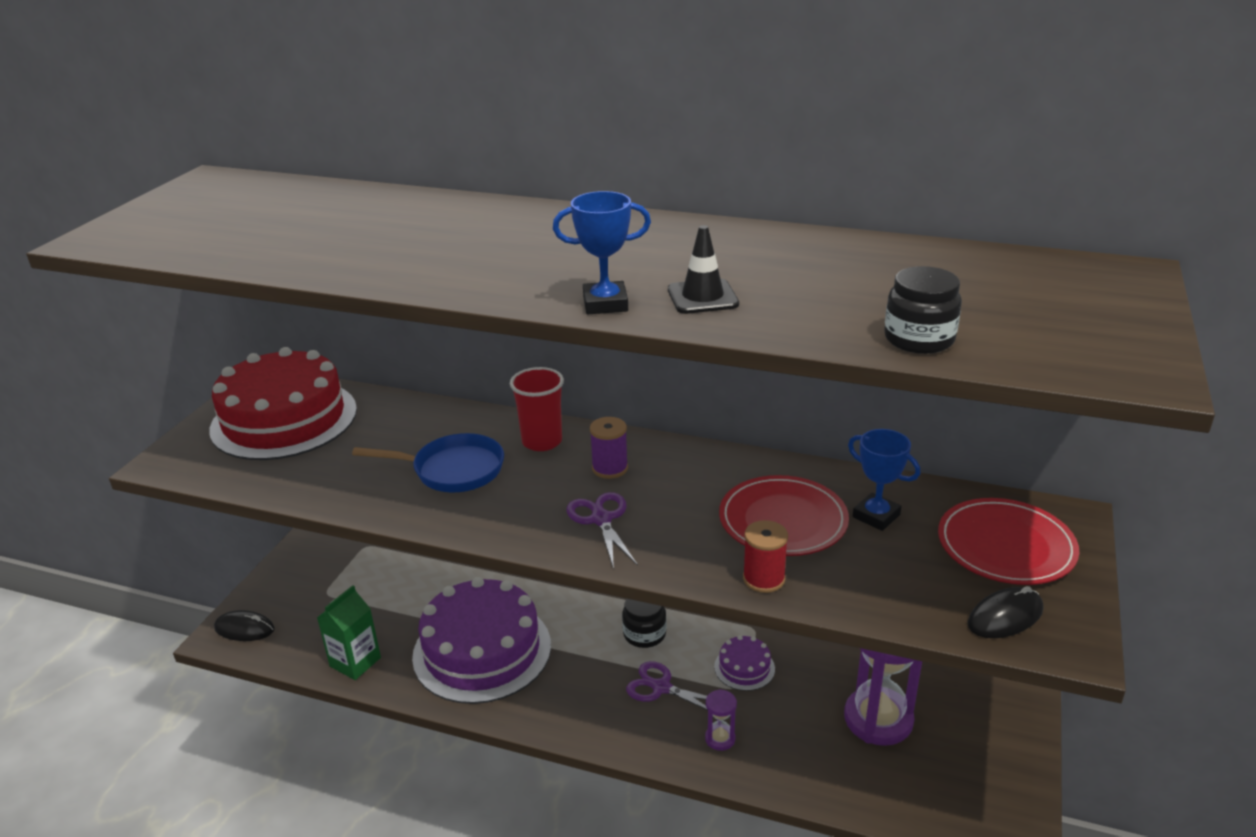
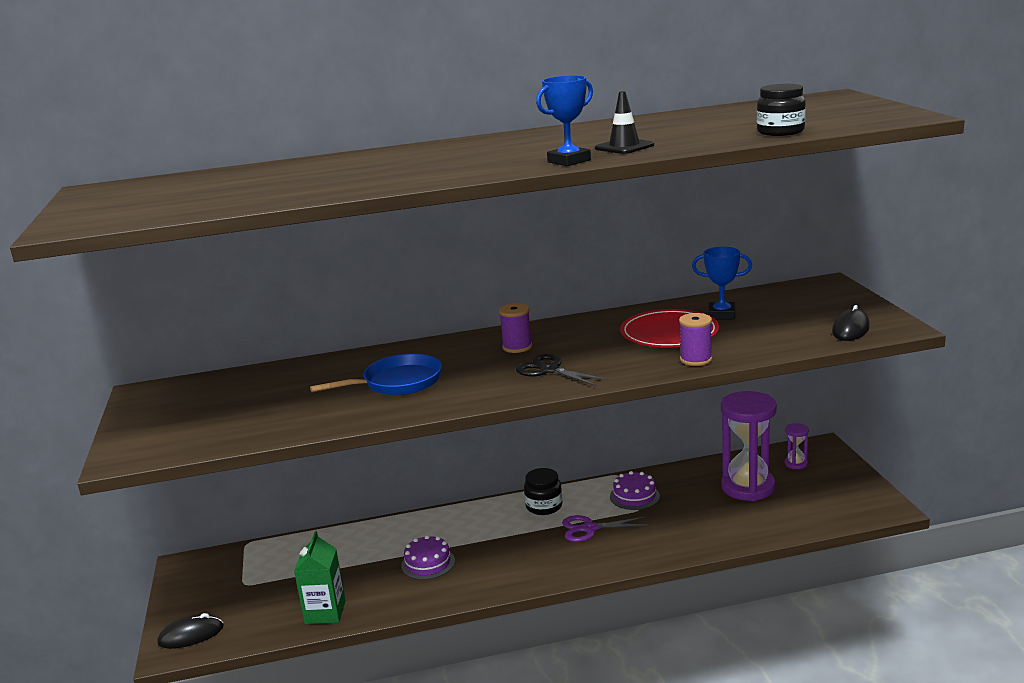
camera: 30 degrees left, 10 degrees down
red cake [209,347,357,460] -> none
purple cake [412,577,551,704] -> purple cake [401,535,455,580], size x0.43
red cup [510,367,564,451] -> none
purple scissors [566,492,638,569] -> black scissors [516,354,608,386]
purple hourglass [705,689,737,751] -> purple hourglass moved to [785,423,809,469]
red spool [743,520,788,593] -> purple spool [679,313,712,366]
red plate [938,498,1079,585] -> none

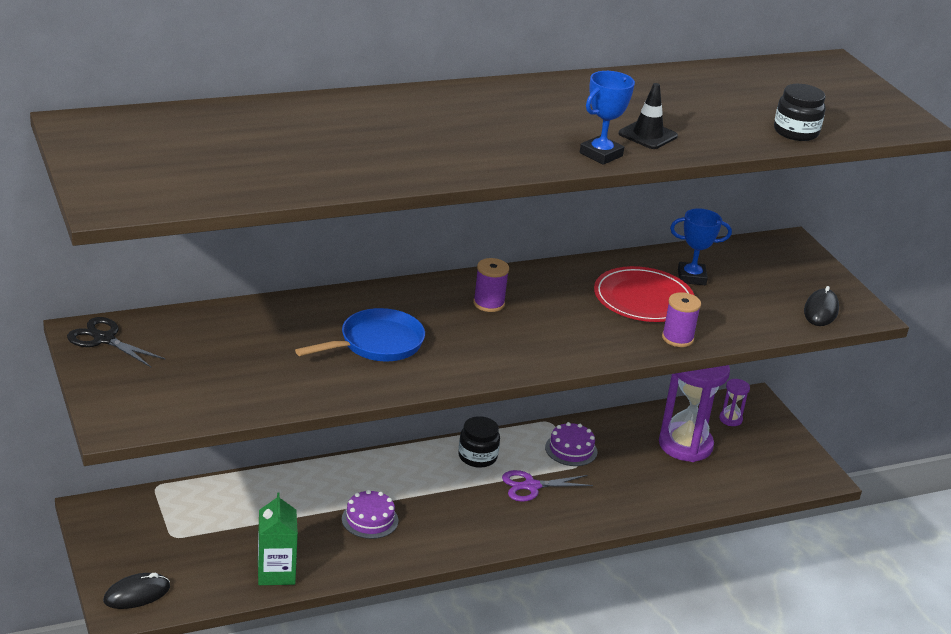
camera: 15 degrees left, 10 degrees up
black scissors [516,354,608,386] -> black scissors moved to [67,317,165,367]

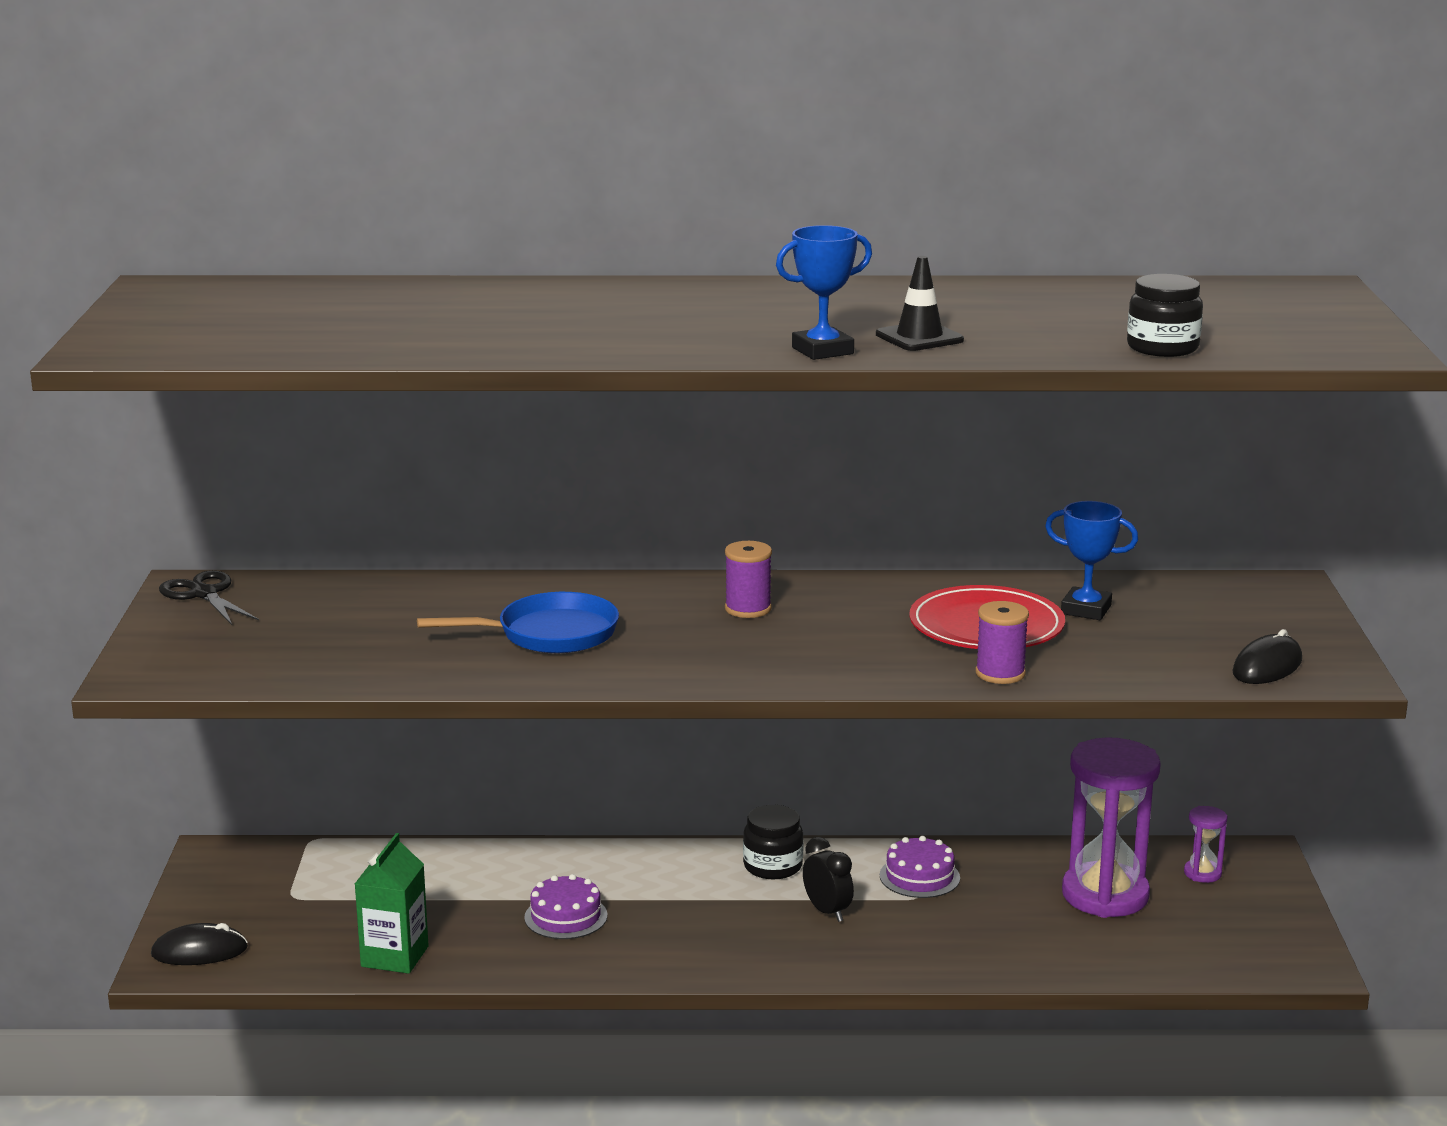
camera: 25 degrees right, 10 degrees down
purple scissors [502,470,593,502] -> black clock [803,837,854,922]

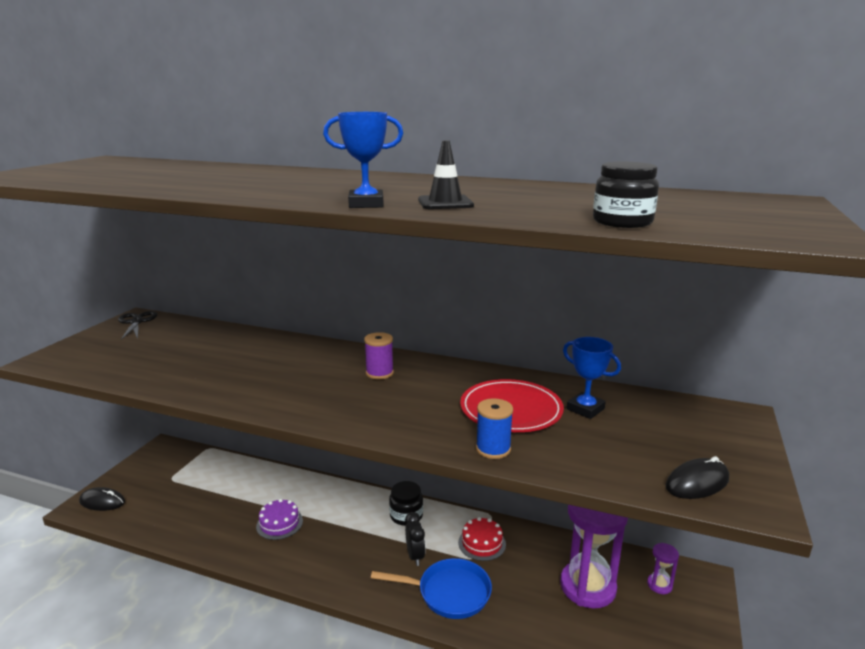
camera: 20 degrees right, 0 degrees up
green carton [355,833,429,974] -> none
blue pan [417,592,619,653] -> blue pan moved to [371,558,492,619]
purple cake [880,836,960,898] -> red cake [458,517,506,561]
purple spool [976,601,1029,684] -> blue spool [476,398,513,459]

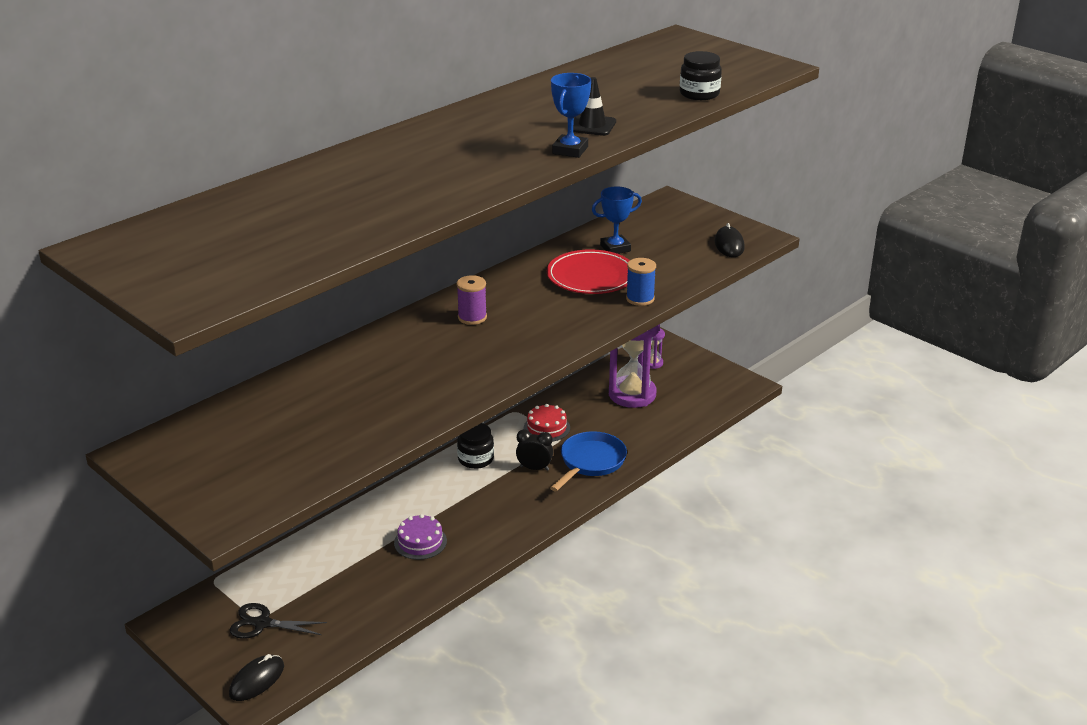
camera: 65 degrees left, 10 degrees up
black scissors [118,311,157,340] -> black scissors moved to [230,603,327,639]

